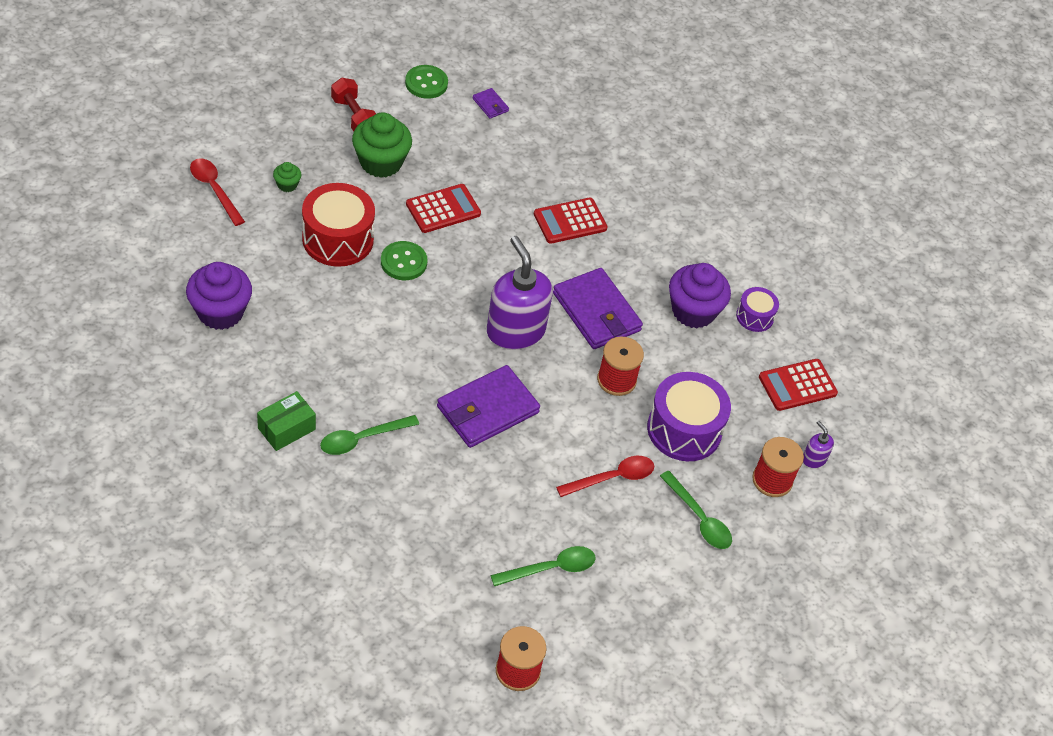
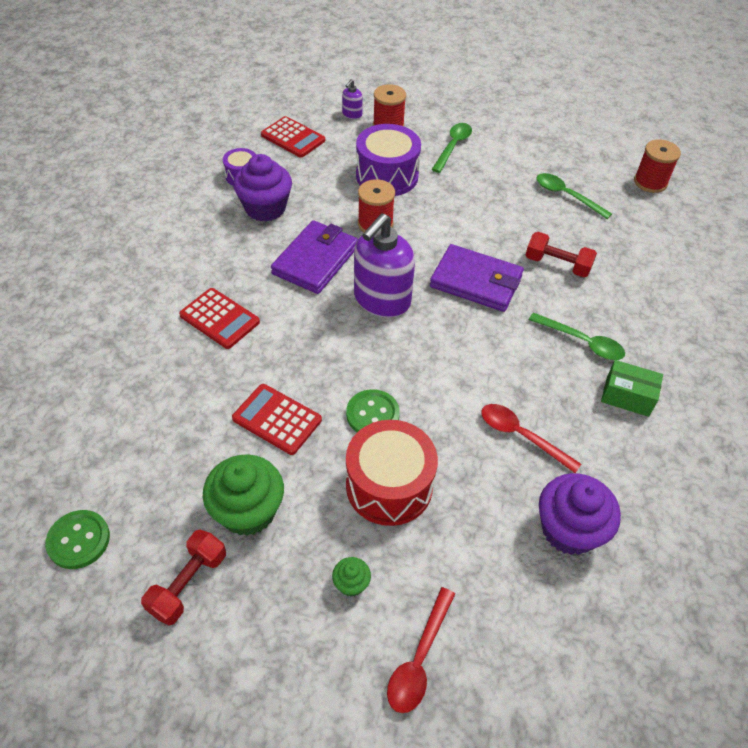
camera: 115 degrees left, 0 degrees up
purple wallet [473,88,509,119] -> none
red spoon [556,456,654,497] -> red spoon moved to [481,404,581,473]
none -> red dumbbell [526,232,597,277]

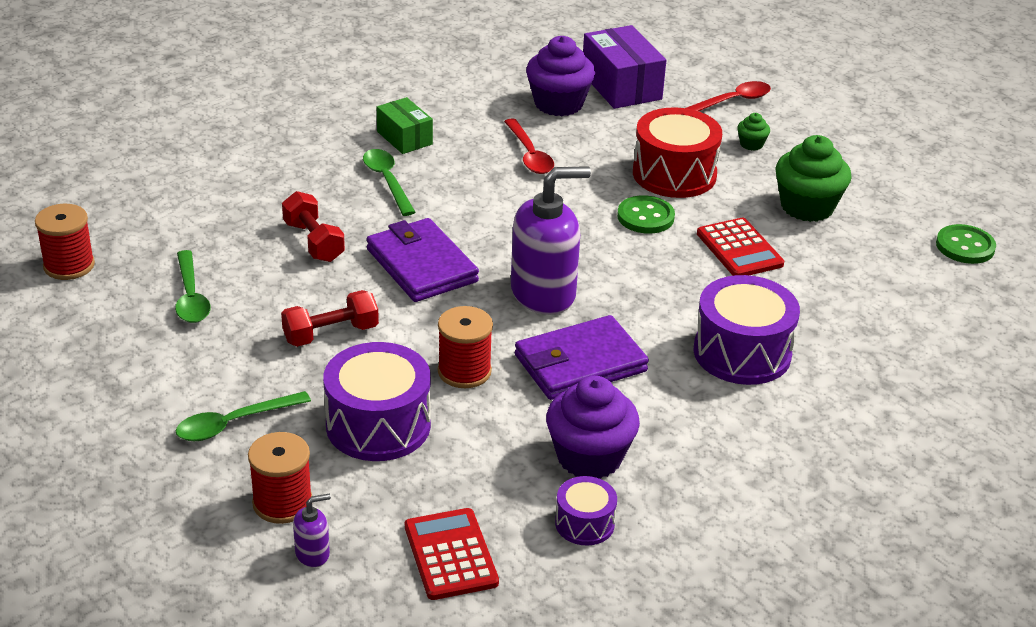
camera: 145 degrees left, 15 degrees down
red dumbbell [141,530,226,626] -> red dumbbell moved to [281,290,379,347]
red calculator [179,288,260,349] -> purple drum [694,275,800,385]
none -> purple box [583,25,666,109]

